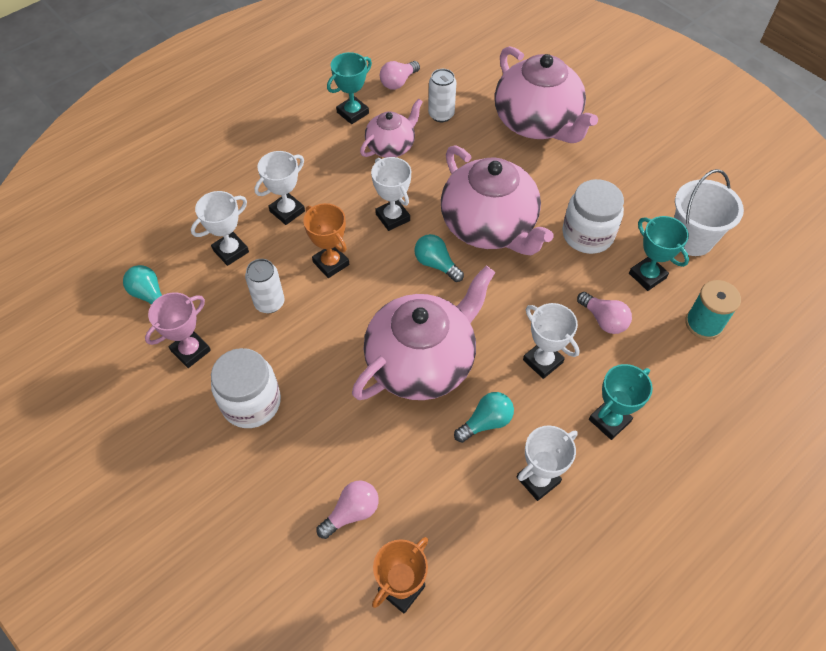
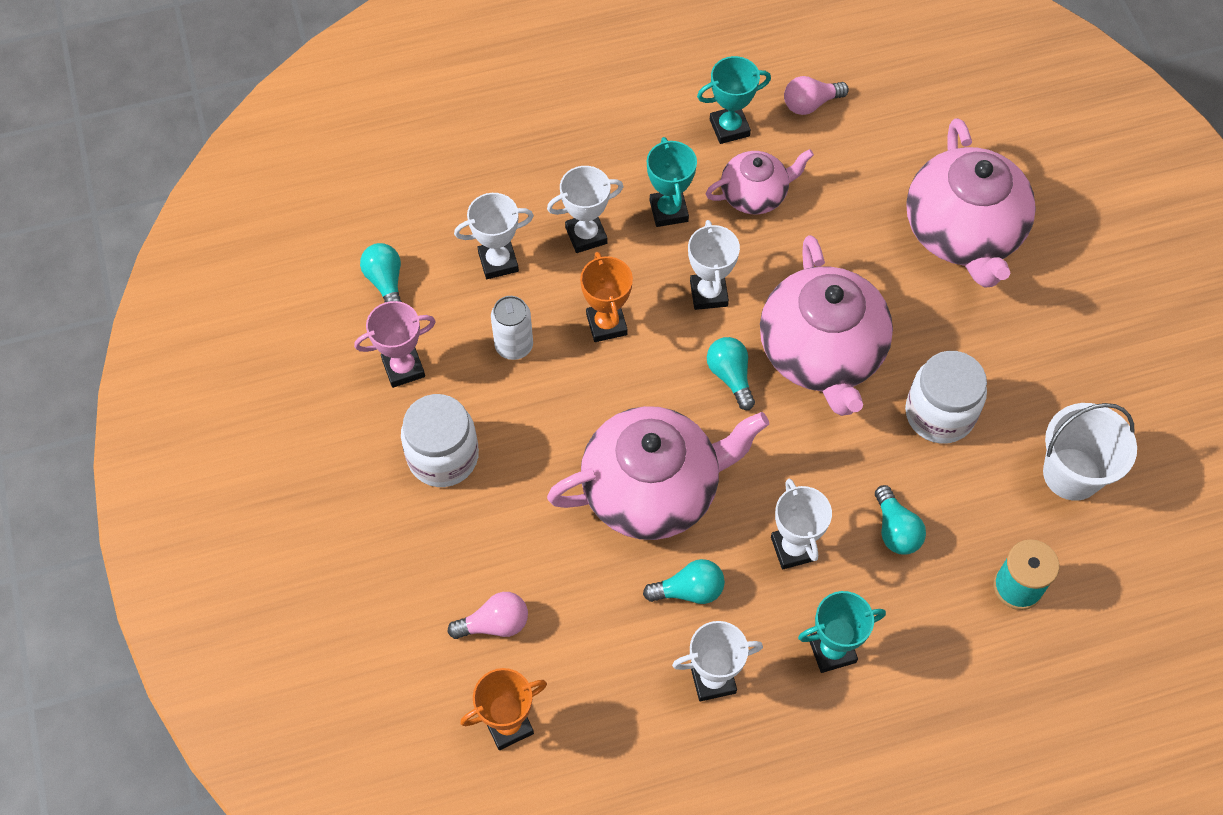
camera: 25 degrees right, 5 degrees up
white can [428,69,456,122] -> none
pink light bulb [577,292,632,334] -> turquoise light bulb [875,485,926,555]
turquoise trophy [629,216,689,291] -> turquoise trophy moved to [647,137,697,227]

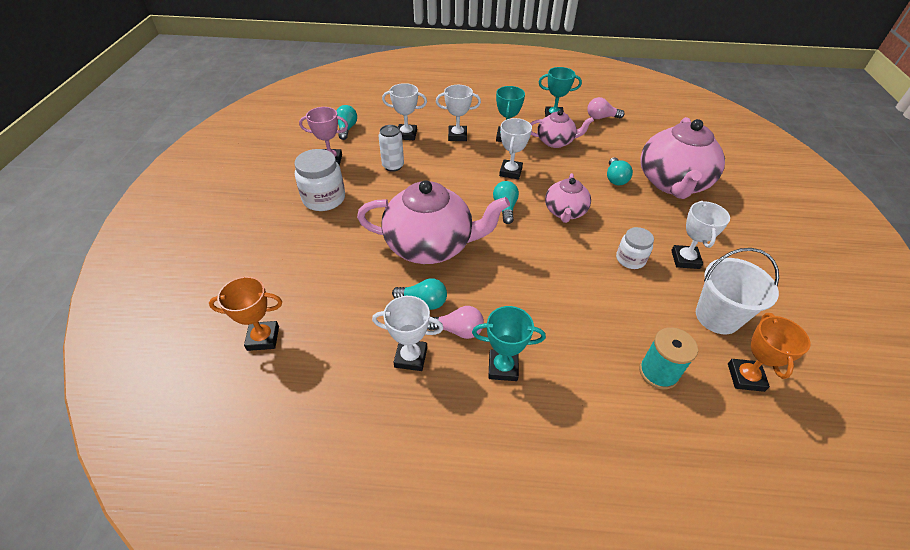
camera: 20 degrees right, 15 degrees down
pink light bulb [448,592,528,639] -> pink light bulb moved to [427,306,484,339]
orange trophy [580,252,633,342] -> orange trophy moved to [728,313,810,392]
pink teapot [760,235,893,416] -> pink teapot [545,173,591,223], size x0.55
white trophy [771,479,832,569] -> white trophy moved to [671,201,730,269]
turquoise light bulb [875,485,926,555] -> turquoise light bulb moved to [607,157,633,185]
white jar [905,351,987,444] -> white jar [616,227,654,269], size x0.62

